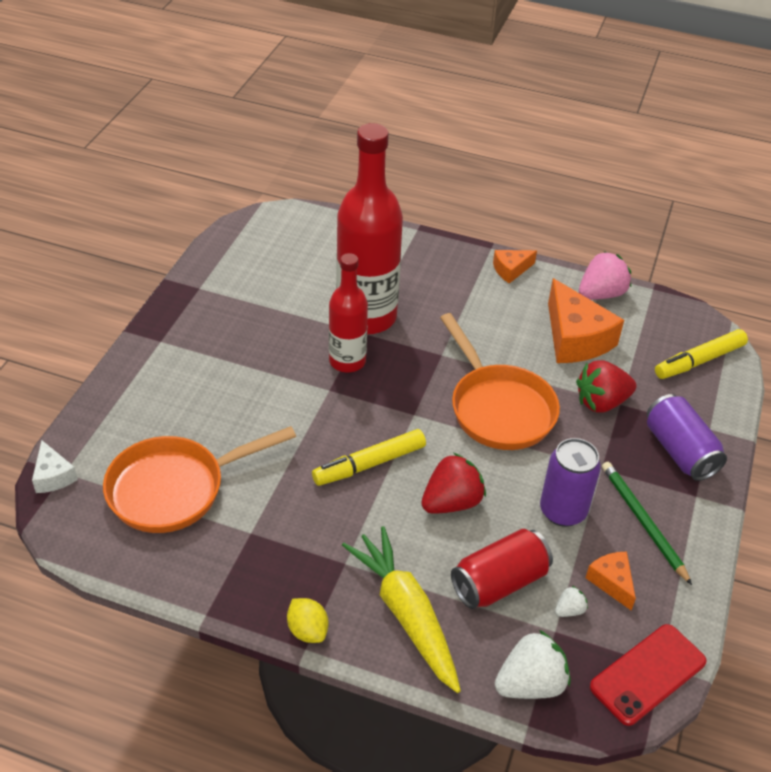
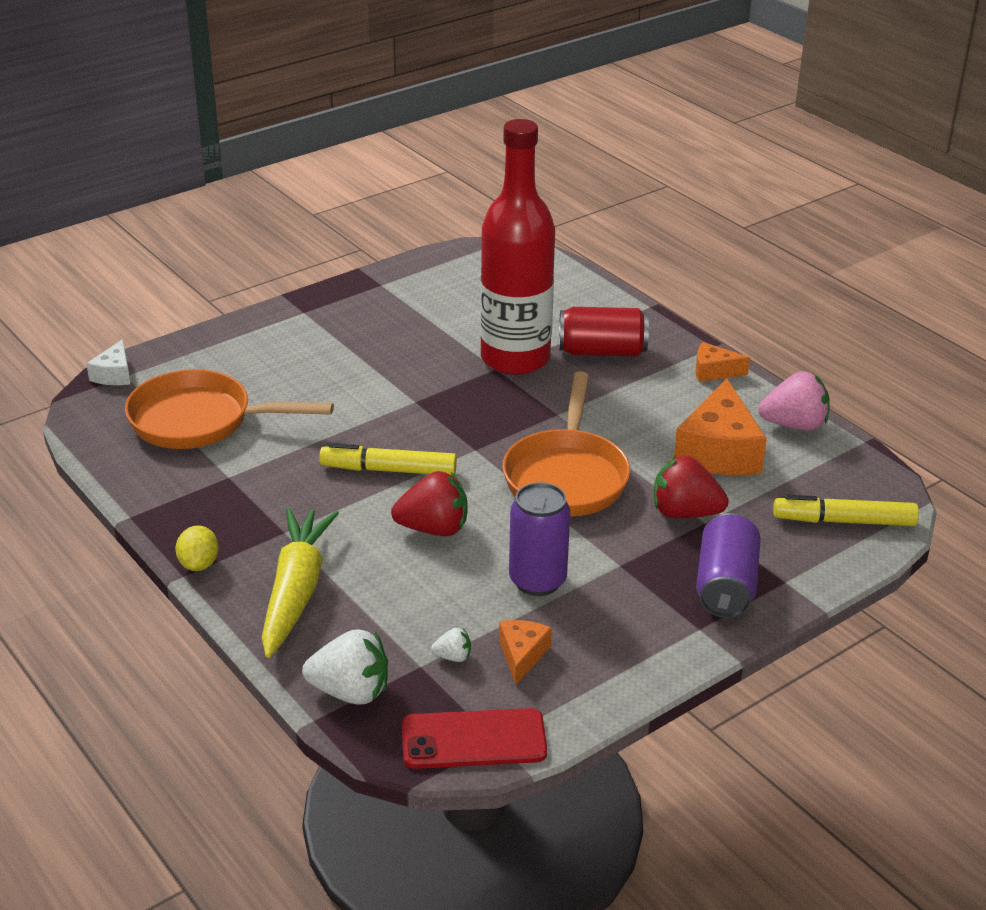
camera: 35 degrees right, 10 degrees down
red bottle [329,253,368,372] -> none
red can [451,529,553,609] -> red can moved to [559,307,649,356]
green pencil [602,462,692,585] -> none

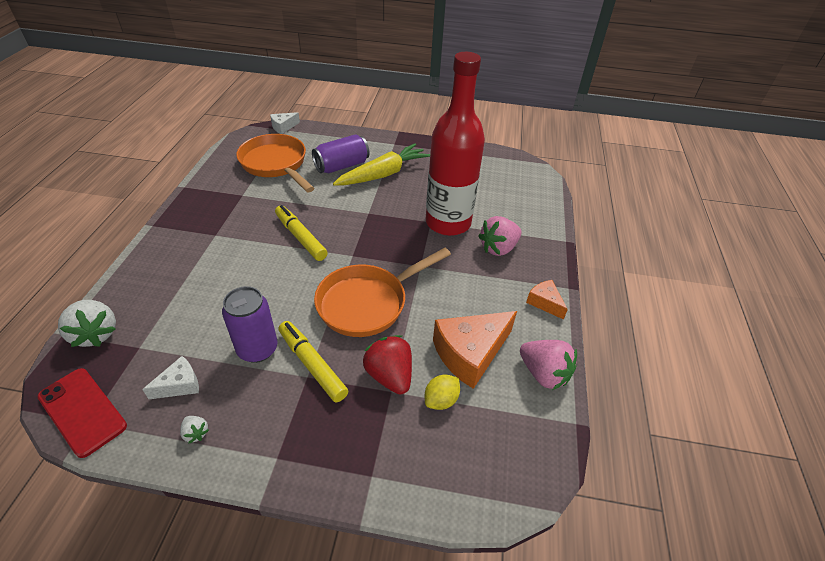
camera: 45 degrees right, 10 degrees up
yellow lemon [175,525,219,571] -> yellow lemon moved to [425,375,460,410]
yellow carrot [262,508,339,658] -> yellow carrot moved to [333,143,430,186]
red strawberry [391,471,468,536] -> none
white strawberry [431,628,471,662] -> white strawberry moved to [180,416,209,444]
orange cheese [499,620,552,685] -> white cheese [142,356,199,399]
red can [559,307,649,356] -> pink strawberry [478,216,522,256]
purple can [696,513,761,618] -> purple can moved to [312,134,369,173]
yellow marker [773,495,919,526] -> yellow marker moved to [278,321,348,403]

